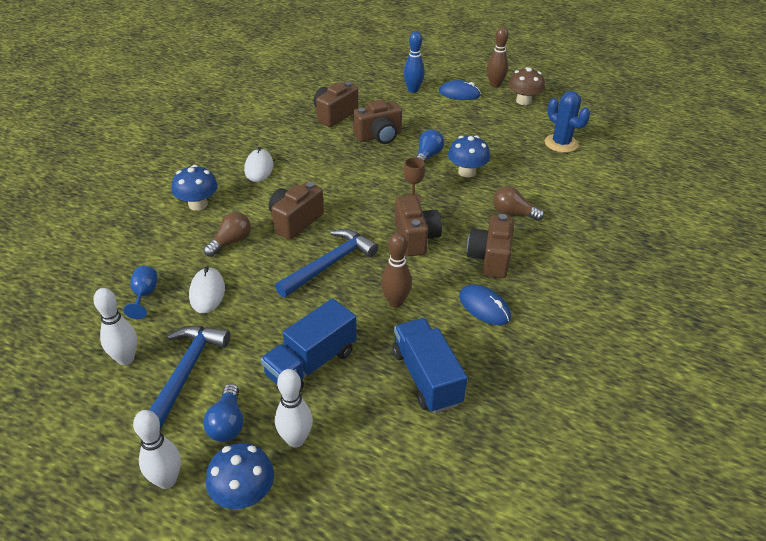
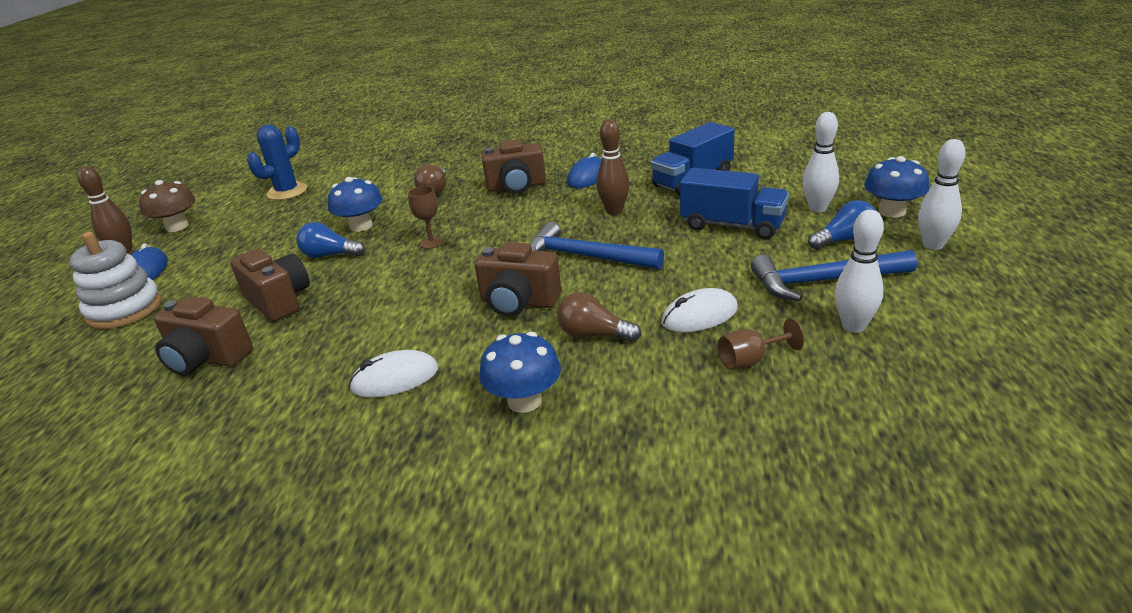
camera: 105 degrees left, 10 degrees down
blue goblet [123,266,158,319] -> brown goblet [718,318,804,370]
brown camera [394,196,442,256] -> none
blue bowling pin [403,31,425,93] -> white stacking toy [70,232,162,329]

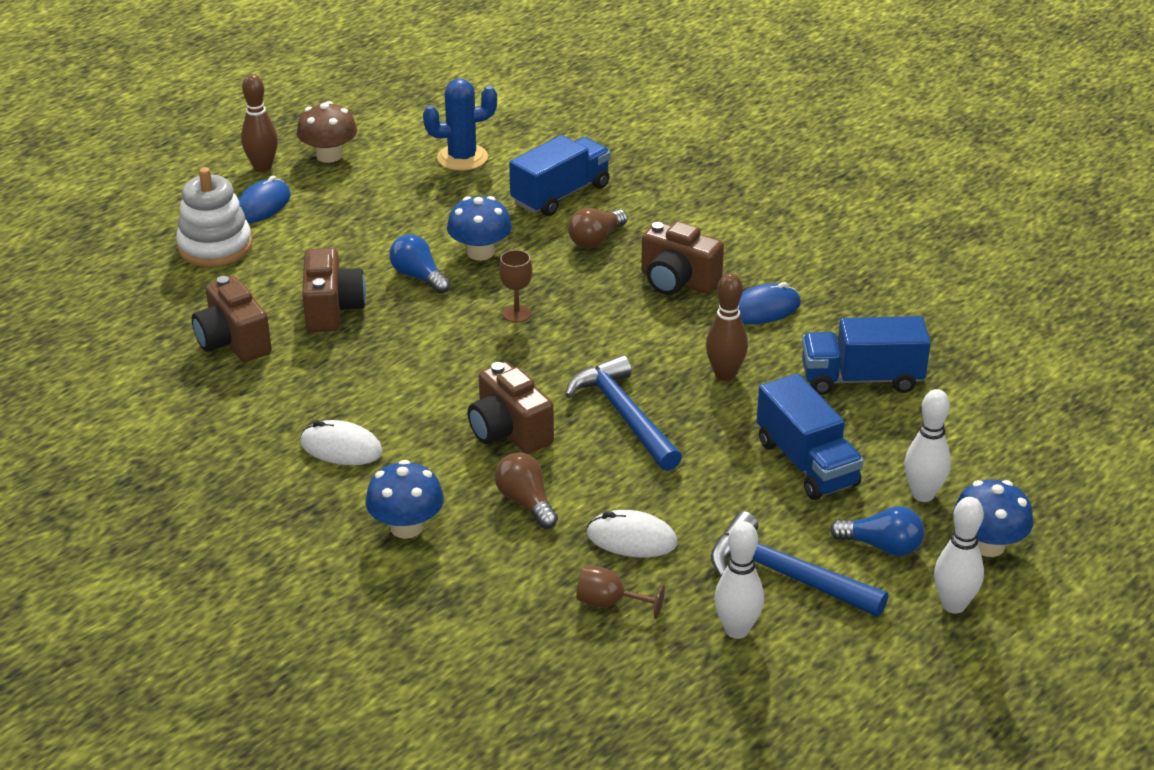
camera: 35 degrees right, 5 degrees up
none -> blue truck [509,135,610,216]

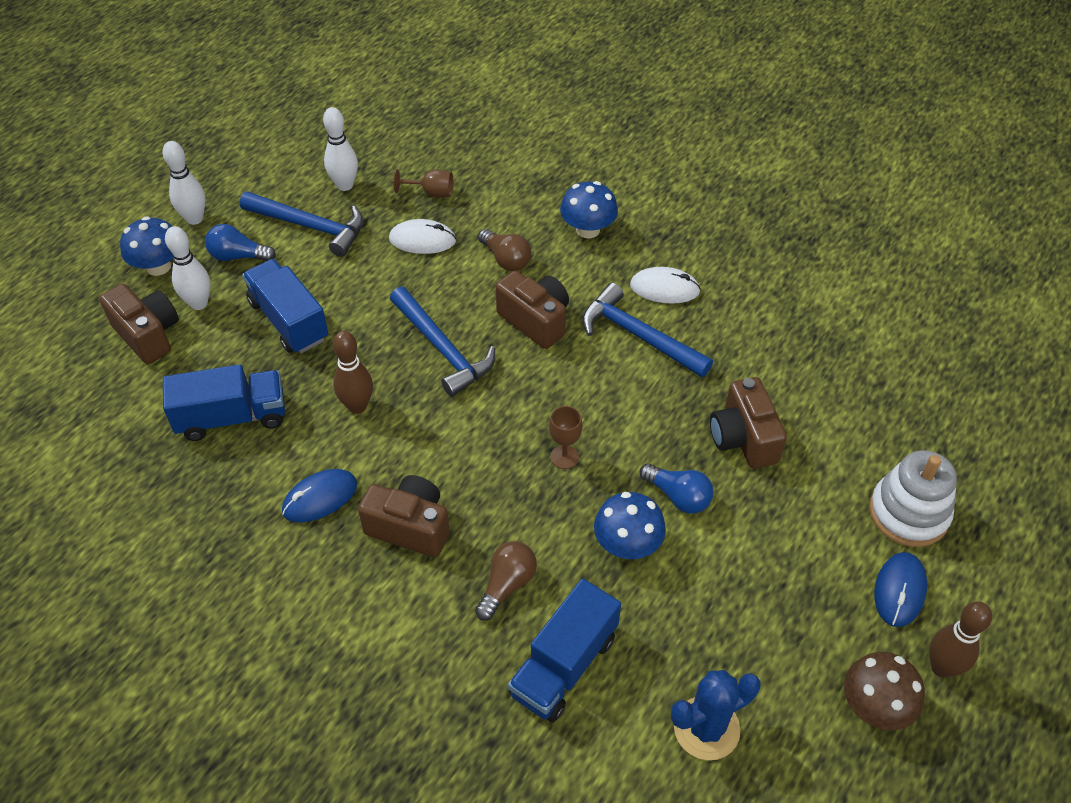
camera: 170 degrees right, 15 degrees up
brown camera [192,276,272,362] -> brown camera moved to [99,284,179,364]
none -> blue hammer [582,283,713,377]

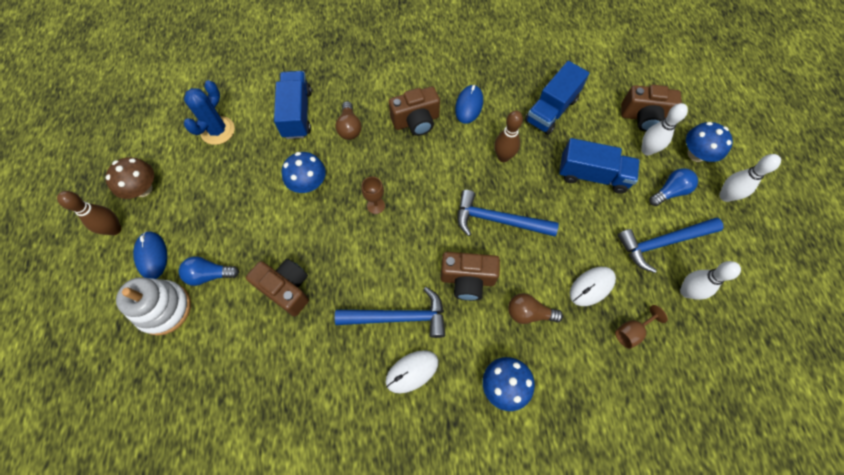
camera: 140 degrees right, 15 degrees up
blue light bulb [640,463,714,514] -> blue light bulb moved to [179,256,239,286]

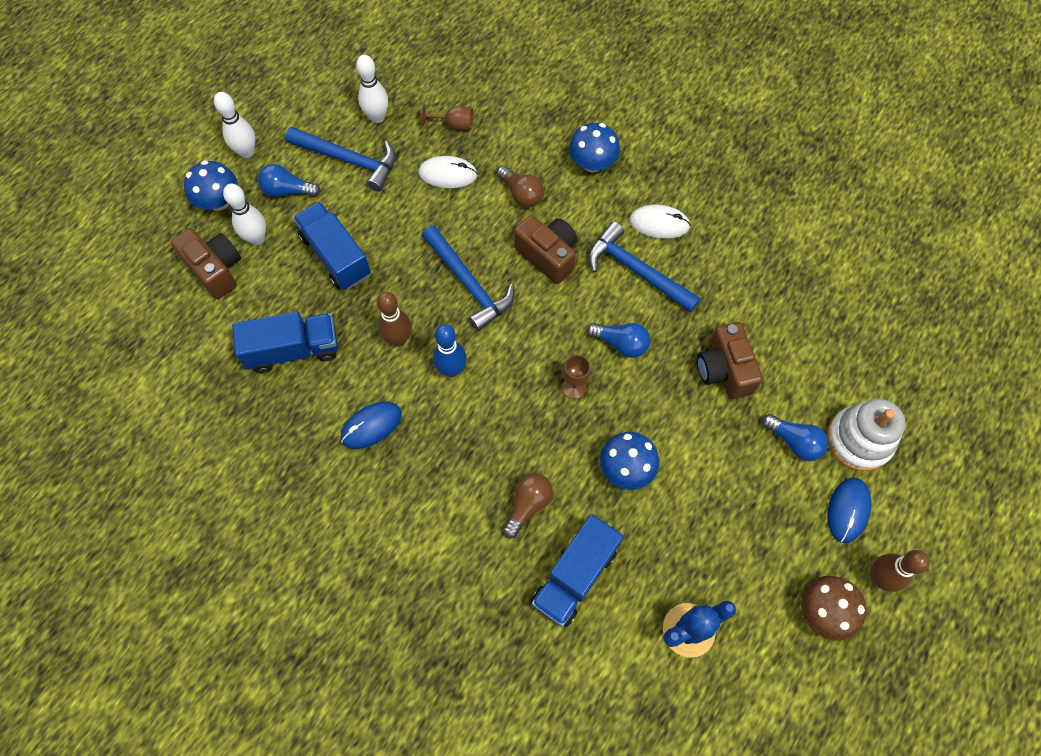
camera: 140 degrees left, 0 degrees up
brown camera [389,86,440,136] -> none
none -> blue bowling pin [433,324,467,377]
none -> blue light bulb [587,323,650,358]

